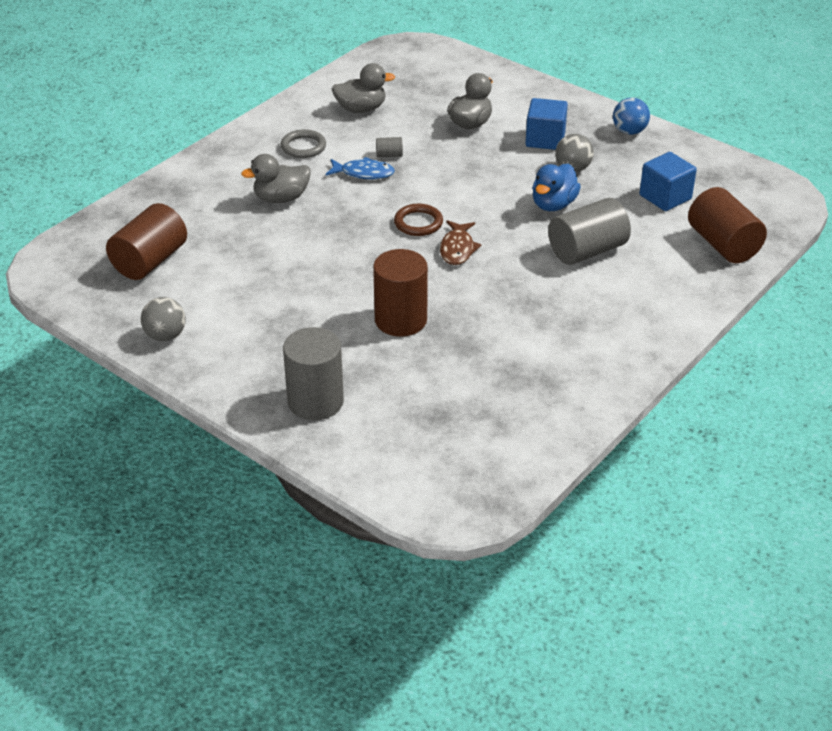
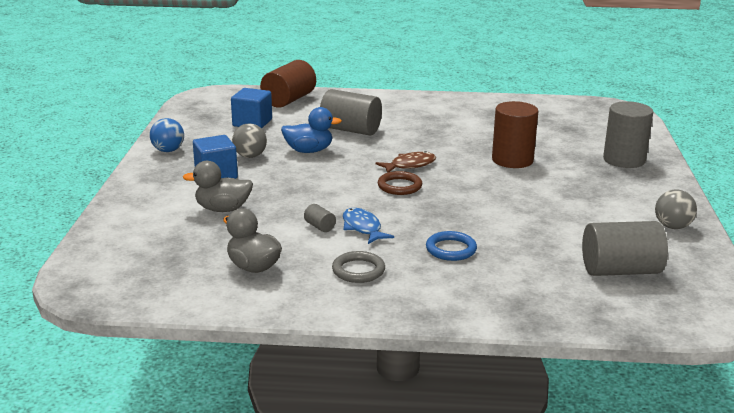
camera: 125 degrees left, 15 degrees down
brown cylinder [106,203,187,280] -> grey cylinder [582,221,668,276]
grey duck [241,154,311,203] -> blue ring [426,231,477,261]

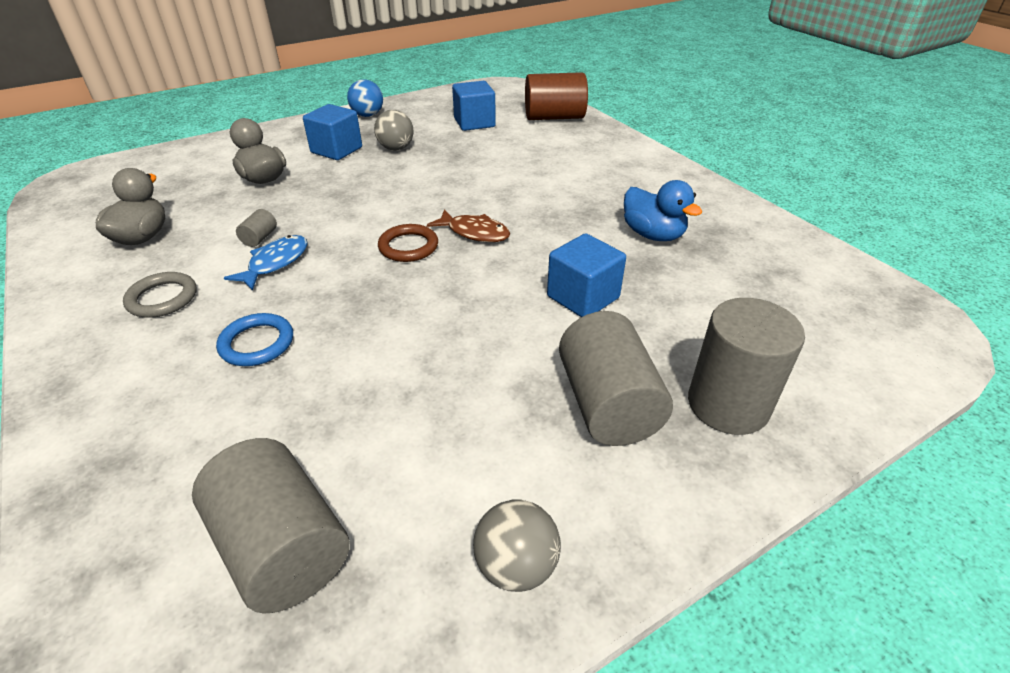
camera: 55 degrees right, 15 degrees up
blue duck [281,107,342,153] -> blue duck moved to [624,180,702,241]
grey cylinder [320,89,382,136] -> grey cylinder moved to [559,311,673,446]
brown cylinder [492,101,538,168] -> blue cube [547,233,626,317]

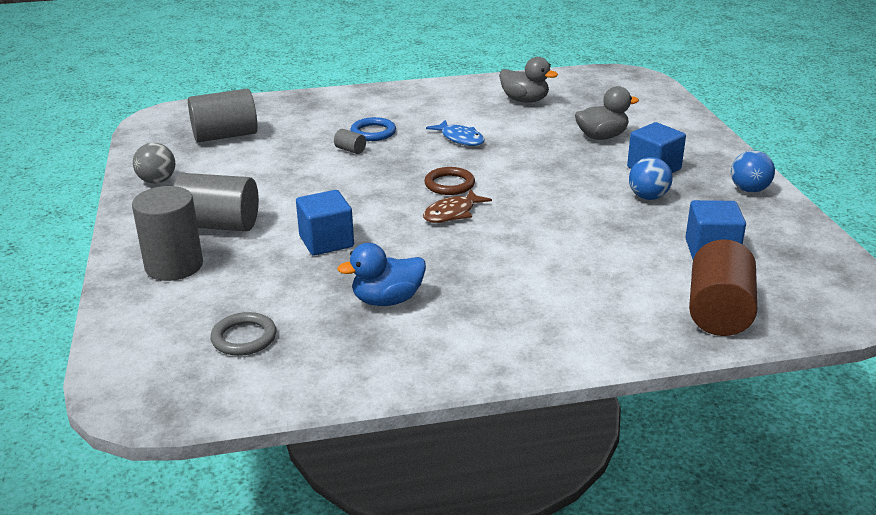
camera: 110 degrees right, 10 degrees down
grey ring [123,272,196,318] -> grey ring moved to [210,312,277,356]
grey cylinder [236,209,277,247] -> grey cylinder moved to [334,129,366,154]
grey ball [374,110,414,150] -> blue ball [629,157,673,200]

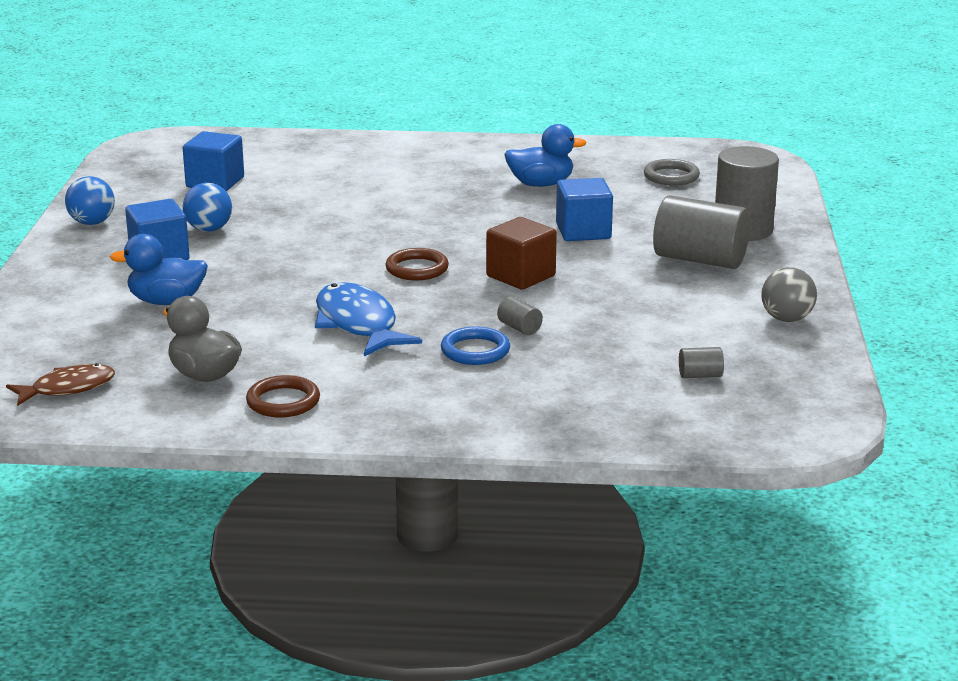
camera: 165 degrees left, 5 degrees down
grey cylinder [188,89,258,142] -> grey cylinder [679,347,724,378], size x0.43
brown fish [423,189,492,223] -> brown fish moved to [6,363,115,406]
blue fish [426,120,485,146] -> blue fish [315,282,422,356], size x1.56
grey duck [575,86,639,140] -> blue duck [110,234,208,305]
brown cylinder [689,239,757,336] -> none
none -> brown ring [246,375,320,417]
none -> brown cube [486,217,557,290]

